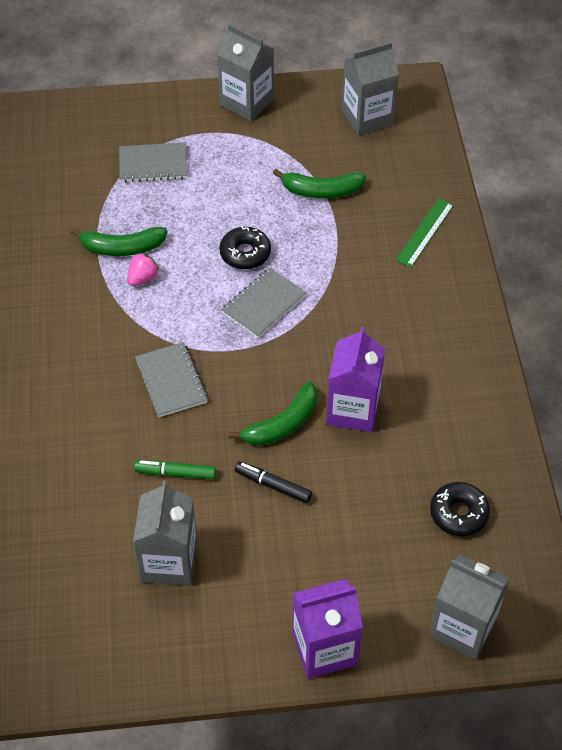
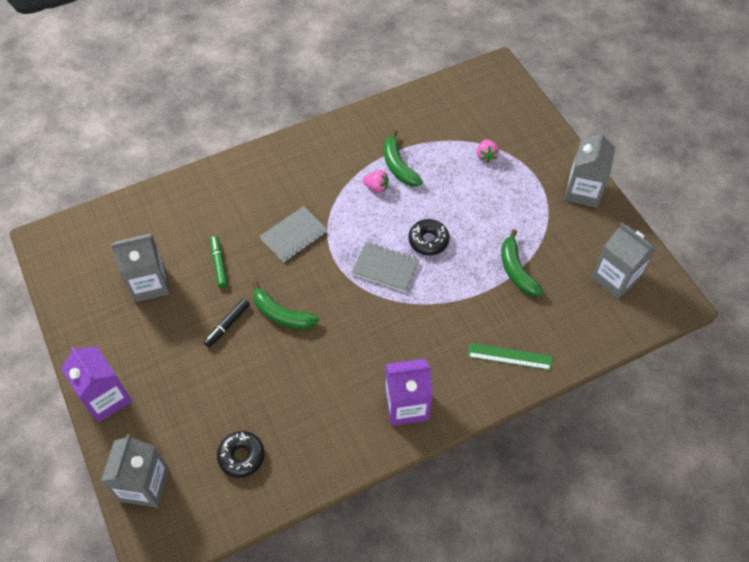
camera: 70 degrees right, 5 degrees up
grey notebook [119,142,188,182] -> pink strawberry [477,139,499,163]
black marker [235,462,312,503] -> black marker turned 150 degrees counterclockwise [203,298,250,347]
purple carton [326,327,385,432] -> purple carton moved to [385,359,433,426]

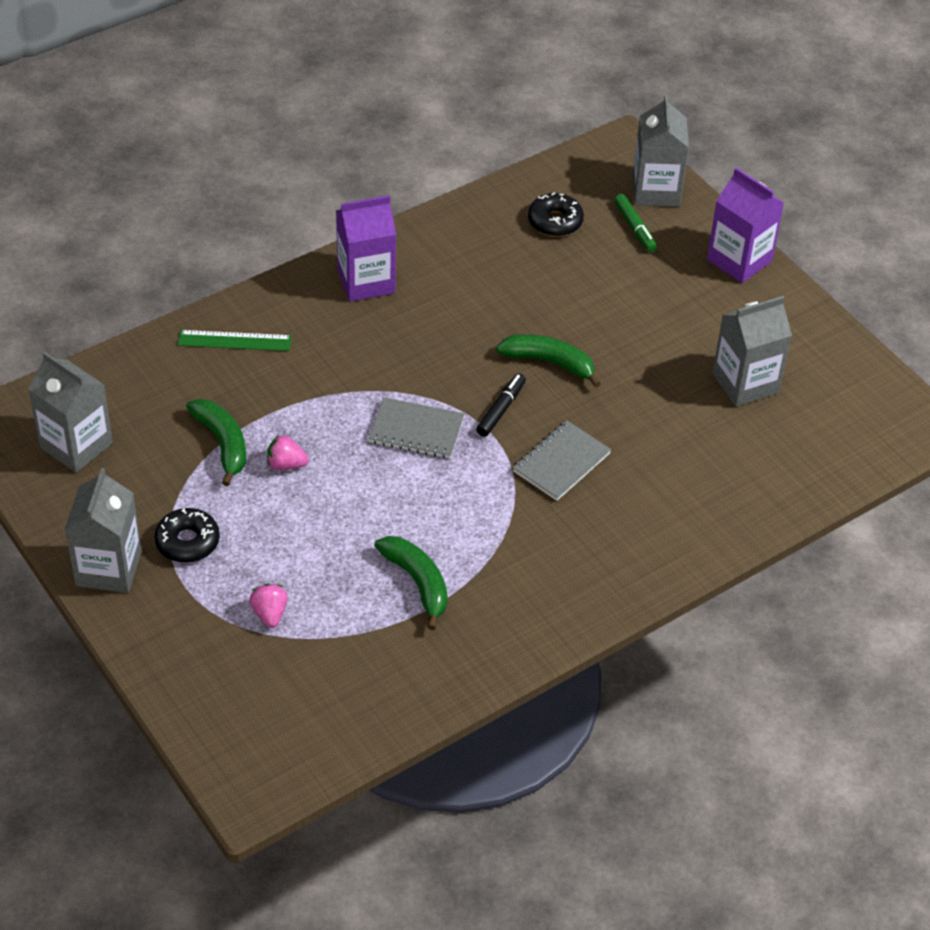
camera: 170 degrees right, 10 degrees down
black marker [203,298,250,347] -> black marker moved to [476,374,526,437]
green marker [210,236,228,288] -> green marker moved to [614,194,657,252]
pink strawberry [363,170,389,193] -> pink strawberry moved to [267,435,309,470]
black donut [408,219,450,255] -> black donut moved to [154,508,220,563]

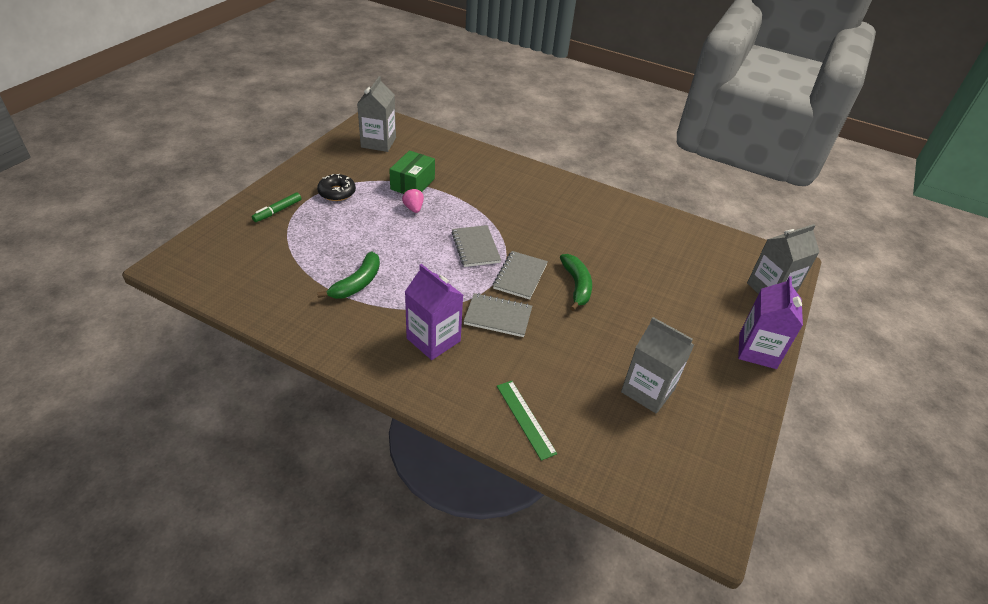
camera: 60 degrees right, 5 degrees down
grey carton [65,468,142,593] -> none
green ruler [178,330,292,351] -> green ruler moved to [497,381,557,461]
green banana [186,399,246,486] -> green box [389,151,435,194]
pink strawberry [249,584,288,628] -> none
purple carton [336,195,396,302] -> purple carton moved to [405,264,463,360]
black marker [476,374,526,437] -> grey notebook [493,251,548,300]
black donut [528,192,584,237] -> none
green marker [614,194,657,252] -> green marker moved to [252,192,301,222]

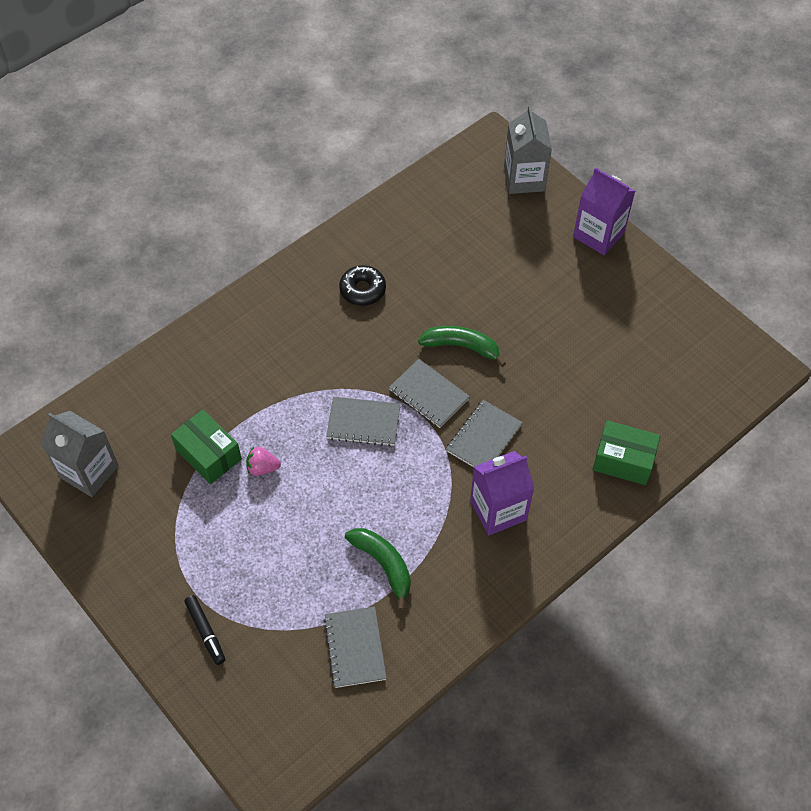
camera: 65 degrees left, 15 degrees up
green marker [252,192,301,222] -> black marker [184,595,225,665]
black donut [317,174,356,201] -> black donut moved to [339,265,386,306]
green ruler [497,381,557,461] -> green box [593,420,660,485]
grey carton [621,317,694,414] -> none
none -> grey notebook [324,607,387,688]

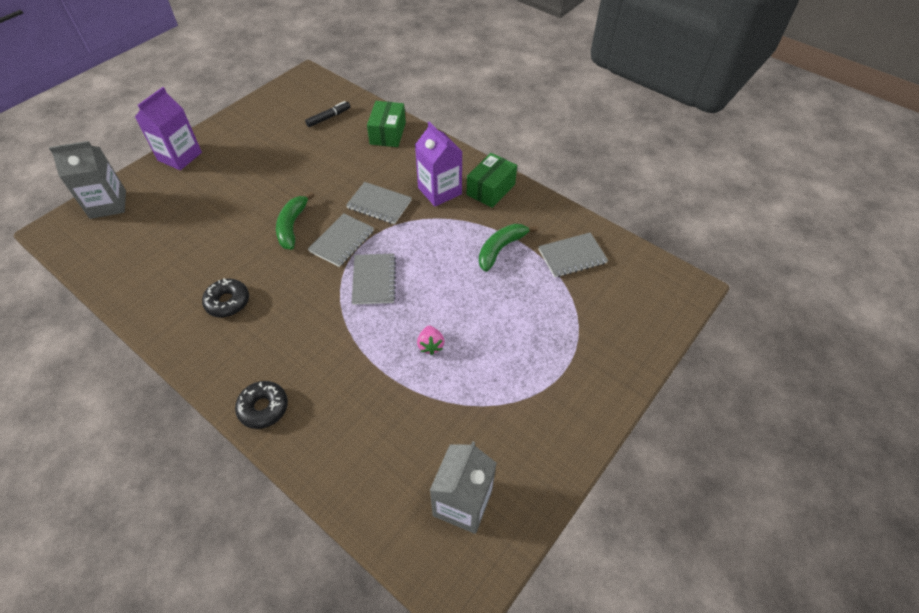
camera: 100 degrees left, 5 degrees down
green box [171,410,242,484] -> green box moved to [467,153,517,208]
black marker [184,595,225,665] -> black marker moved to [305,101,351,127]
none -> black donut [235,381,288,429]

